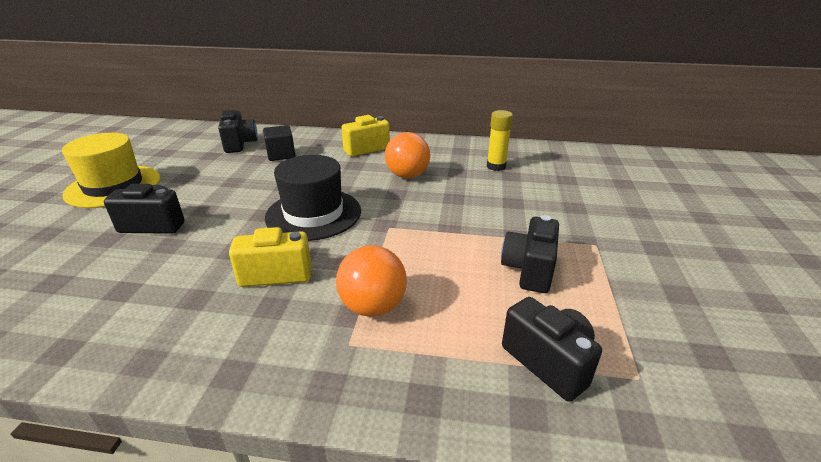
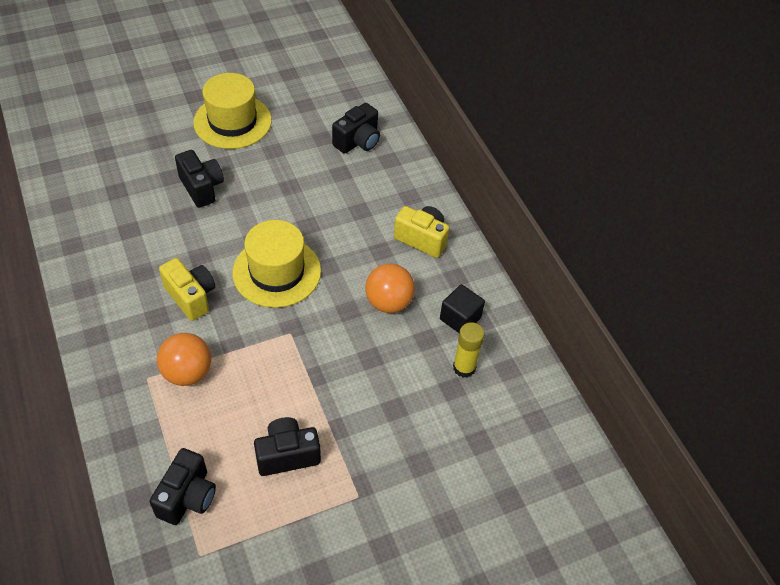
camera: 55 degrees right, 20 degrees up
black cube [263,125,295,161] -> black cube moved to [440,284,485,333]
black hat [265,155,361,241] -> yellow hat [232,220,321,308]

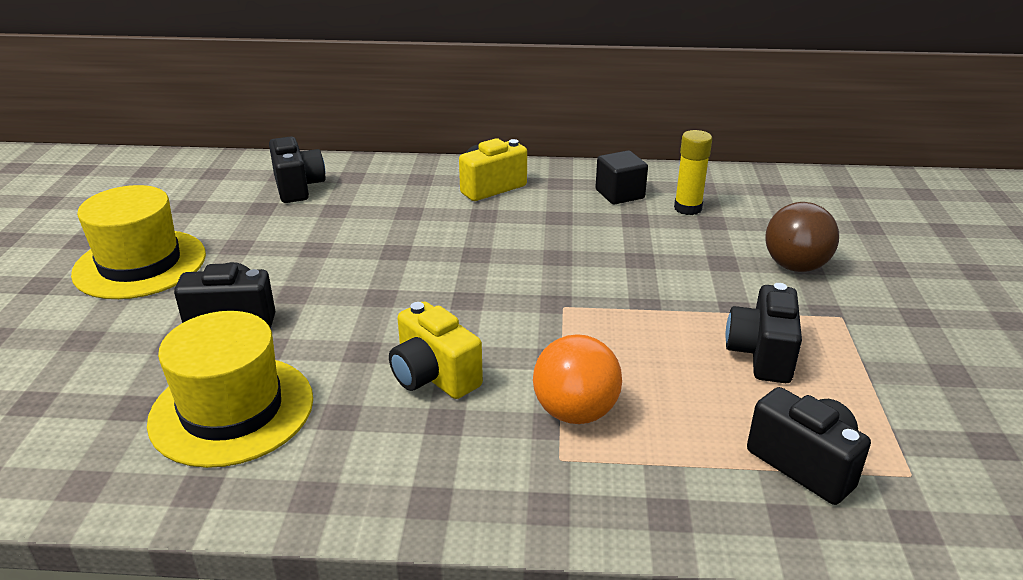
camera: 60 degrees left, 20 degrees down
yellow camera [159,258,215,321] -> yellow camera turned 120 degrees counterclockwise [389,301,483,399]
yellow hat [232,220,321,308] -> yellow hat moved to [147,311,313,468]
orange ball [365,264,415,313] -> none
none -> brown ball [765,202,839,272]

